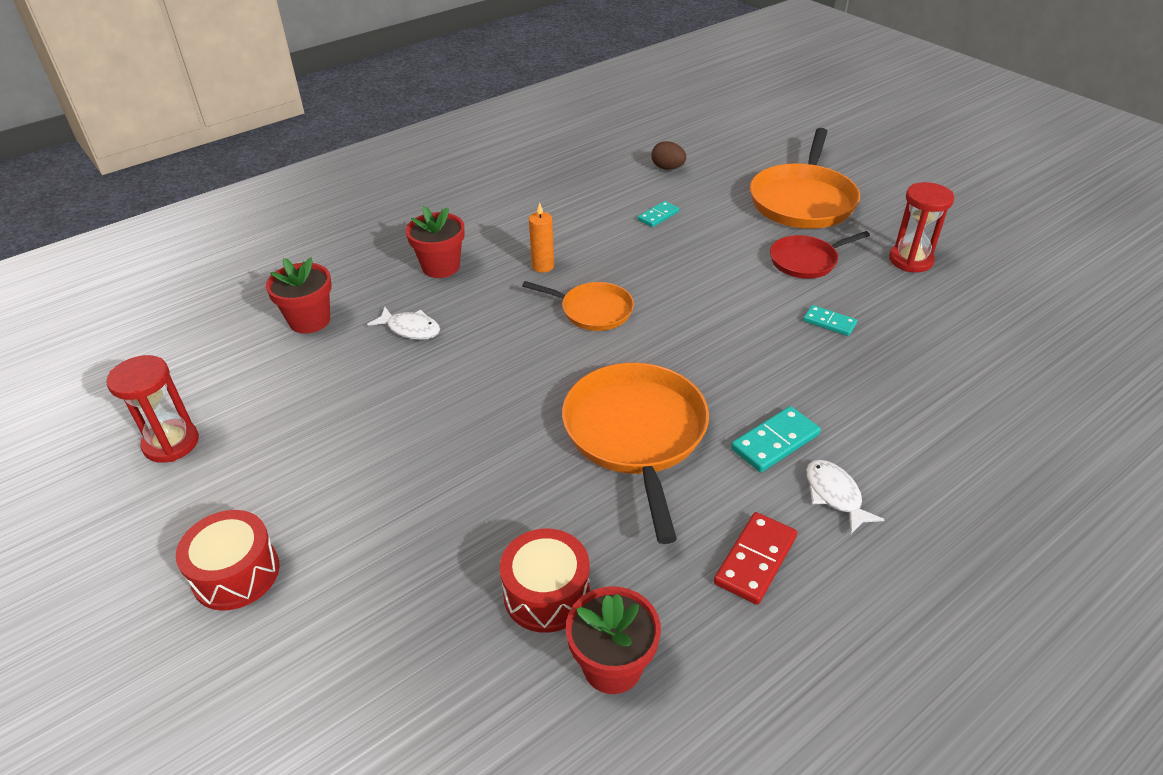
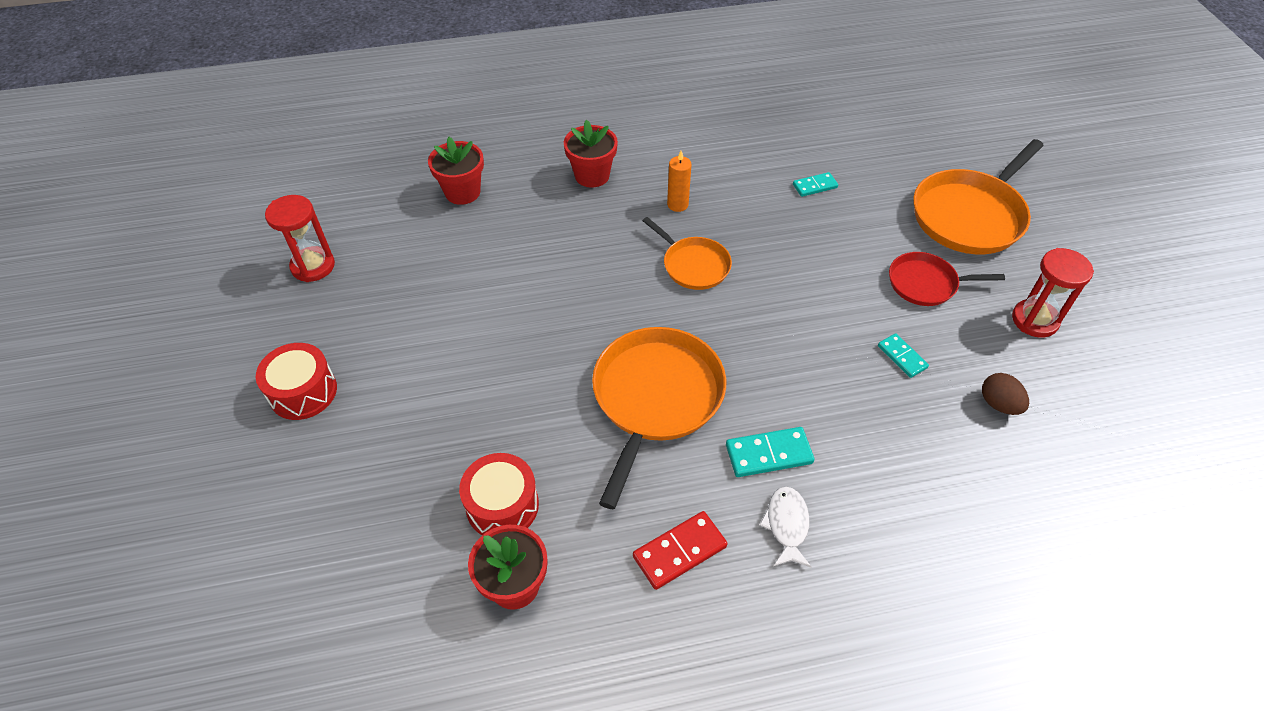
camera: 25 degrees right, 10 degrees up
white fish [367,307,440,340] -> none
brown egg [651,141,686,170] -> brown egg moved to [982,373,1029,415]

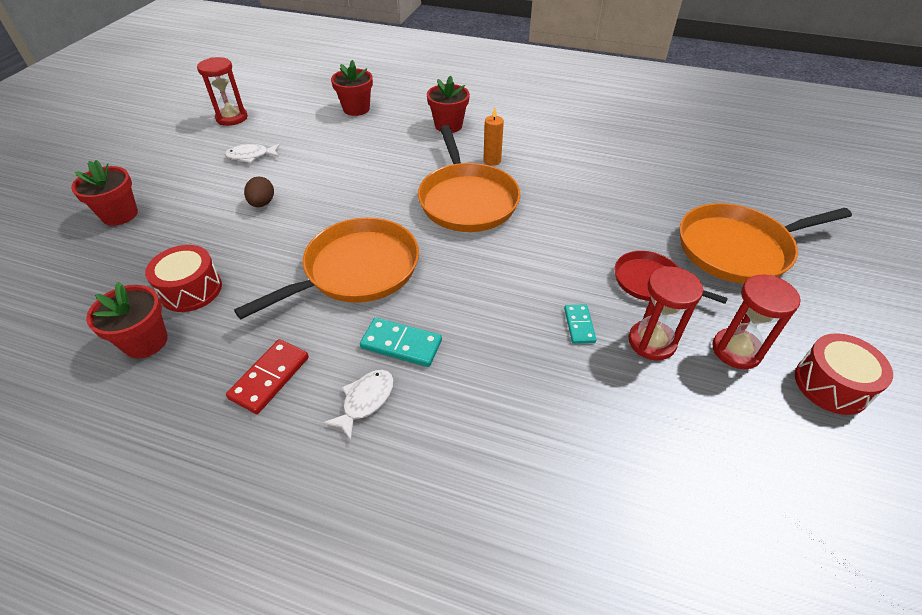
camera: 30 degrees right, 5 degrees down
red drum [256,343,337,420] -> red drum moved to [795,333,893,415]
red domino [633,511,728,590] -> red domino turned 60 degrees counterclockwise [226,339,309,414]
orange pan [642,217,732,290] -> orange pan [418,125,520,232], size x1.75
turquoise domino [793,172,838,197] -> none
brown egg [982,373,1029,415] -> brown egg moved to [244,177,274,207]
none -> red flower pot [71,160,138,226]
none -> white fish [225,144,280,163]
none -> red hourglass [629,266,704,361]

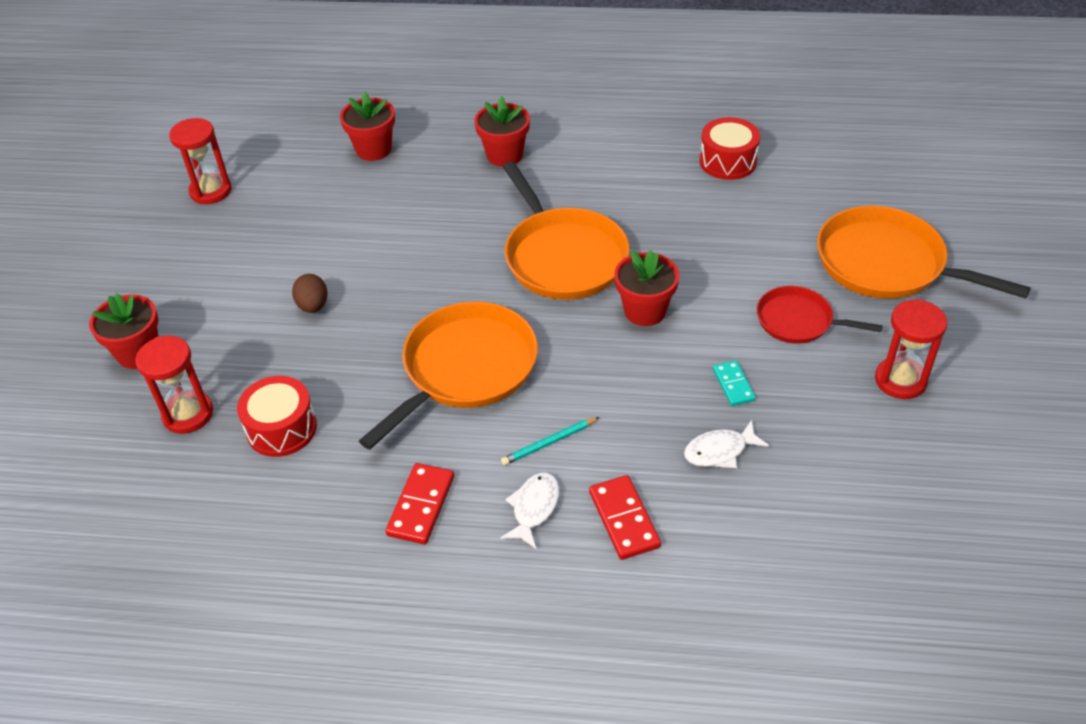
camera: 10 degrees left, 0 degrees up
red flower pot [86,282,168,358] -> red flower pot moved to [614,250,679,326]
white fish [225,144,280,163] -> white fish moved to [684,420,769,468]
turquoise domino [360,318,442,367] -> turquoise pencil [501,417,600,465]
orange candle [483,108,504,166] -> none
red hourglass [629,266,704,361] -> red hourglass moved to [136,336,213,434]
orange pan [679,203,852,284] -> orange pan turned 60 degrees clockwise [817,206,1031,299]
red drum [795,333,893,415] -> red drum moved to [700,117,760,180]
none -> red domino [589,475,661,560]

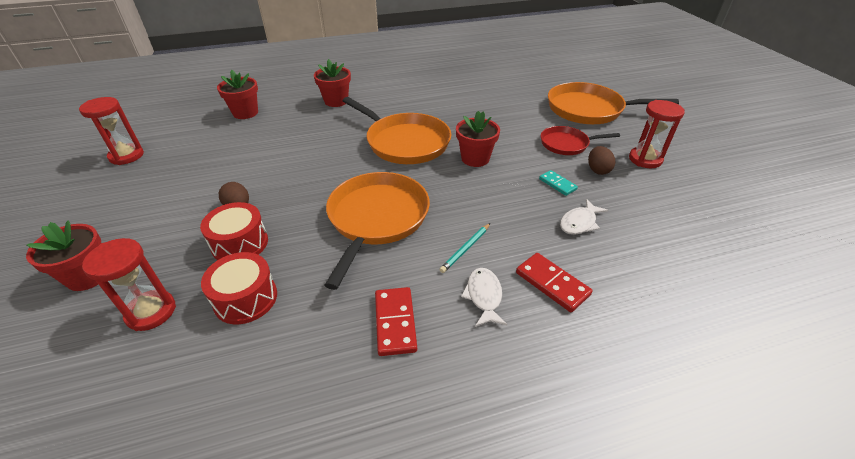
camera: 25 degrees left, 5 degrees down
red drum [700,117,760,180] -> red drum moved to [200,202,268,260]
none -> brown egg [588,146,615,175]

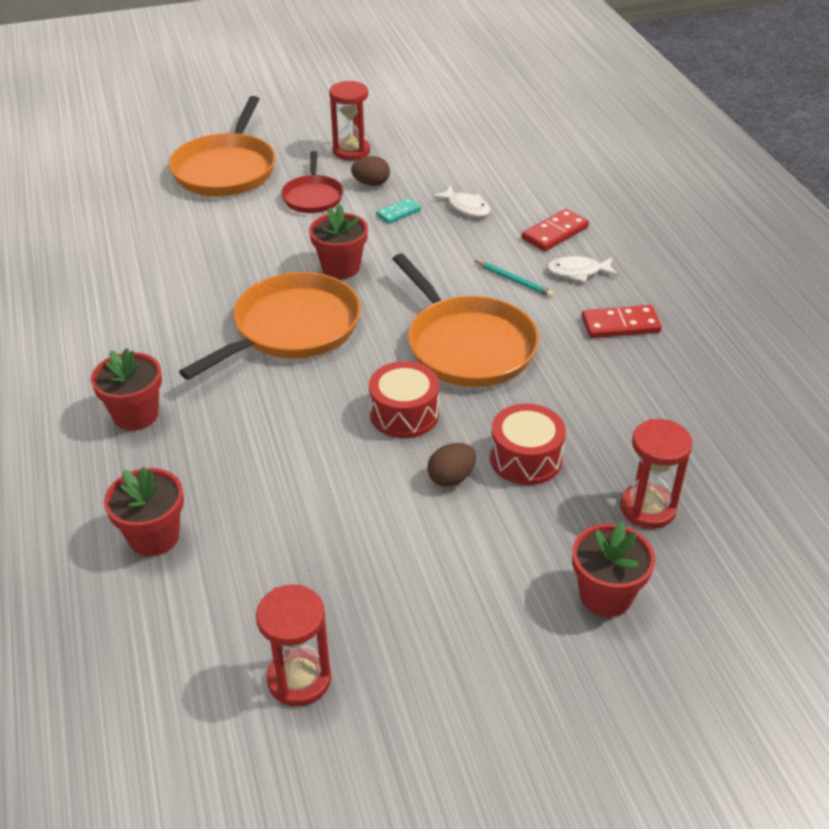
camera: 90 degrees left, 0 degrees up
red drum [201,252,277,324] -> red drum moved to [369,361,439,438]
orange pan [324,172,430,290] -> orange pan turned 135 degrees counterclockwise [392,253,539,387]

